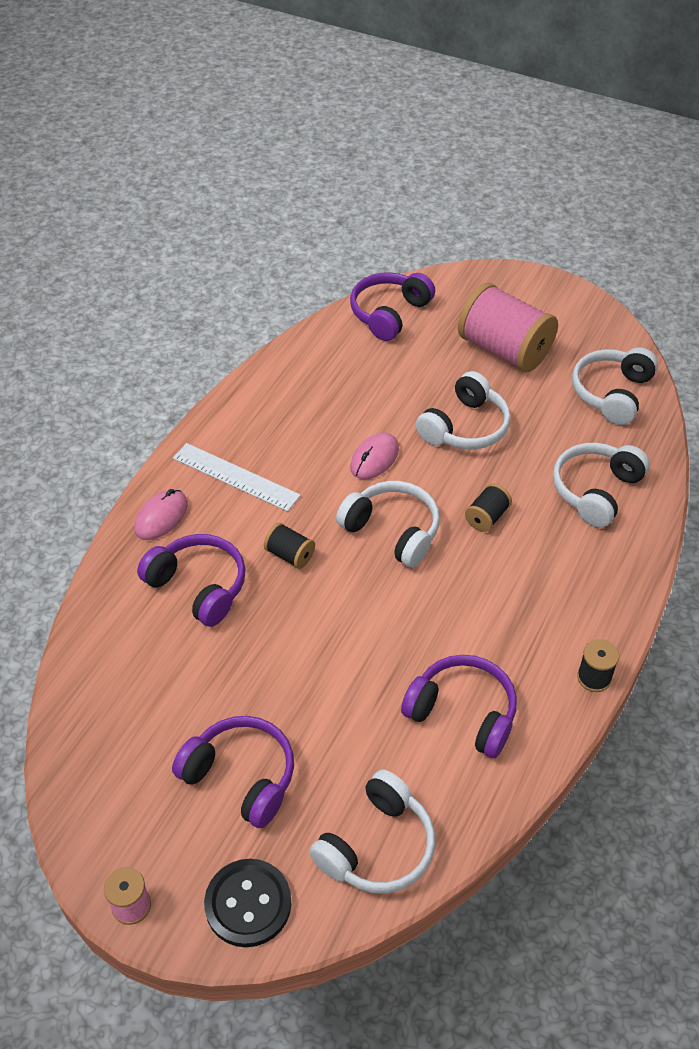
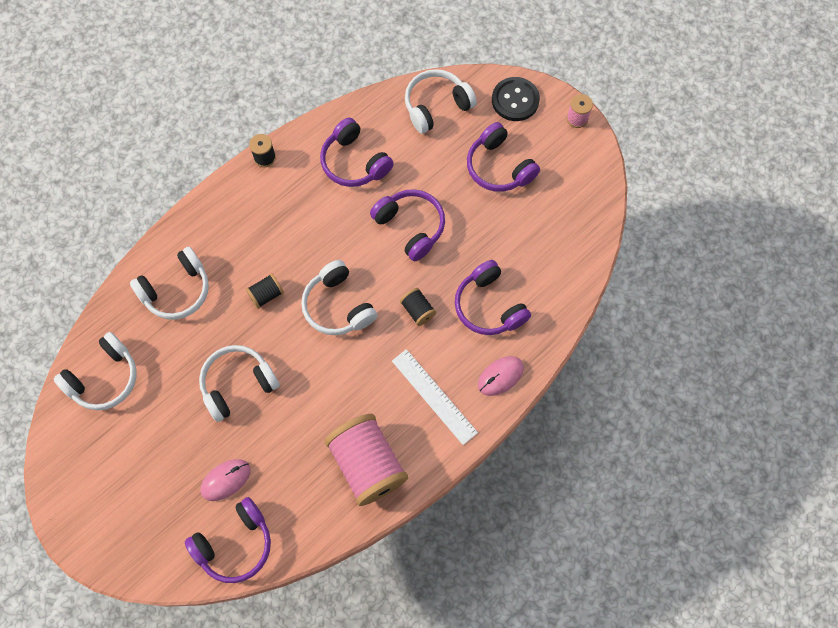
camera: 160 degrees left, 20 degrees up
pink mouse [350,433,399,479] -> pink mouse moved to [200,459,251,501]
pink spool [458,283,558,372] -> pink spool moved to [325,414,408,506]
none -> purple headphones [370,189,445,261]

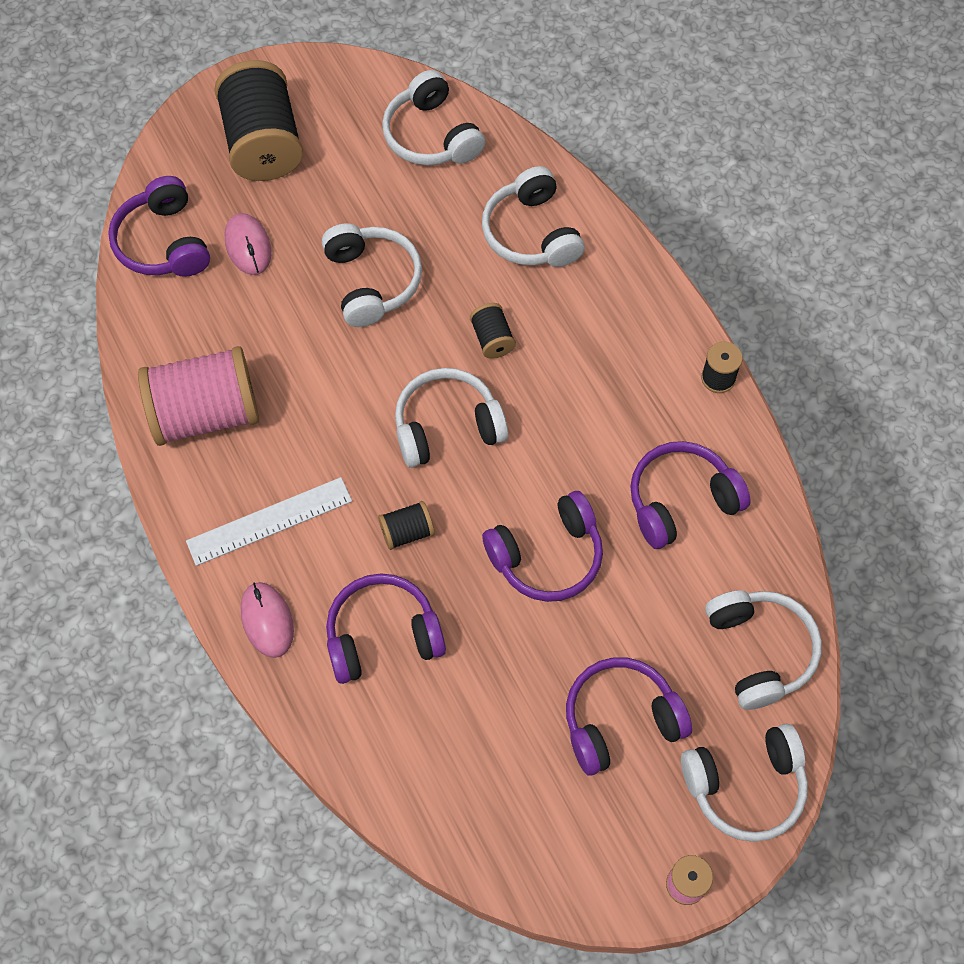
camera: 105 degrees right, 5 degrees down
black button [492,77,540,121] -> white headphones [681,724,808,842]
none -> black spool [214,60,303,181]

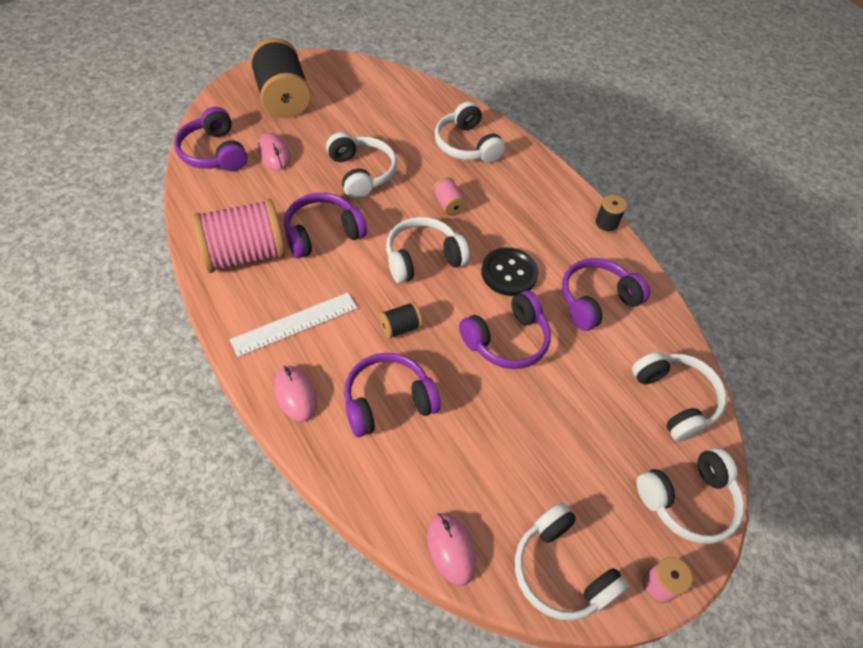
camera: 10 degrees left, 10 degrees down
white headphones [382,70,485,165] -> white headphones moved to [515,503,629,621]
black spool [470,303,516,359] -> pink spool [433,177,467,216]
purple headphones [566,657,692,776] -> purple headphones moved to [284,193,367,258]
none -> pink mouse [427,513,476,586]
none -> black button [481,248,538,296]

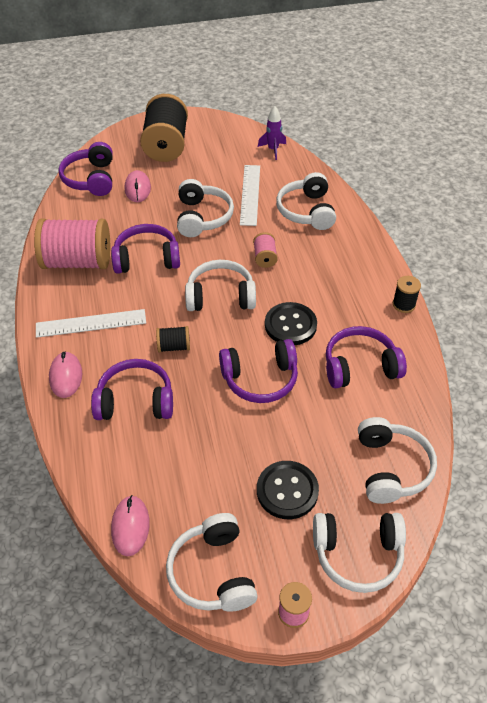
camera: 25 degrees right, 5 degrees down
none -> white ruler [240,165,260,226]
none -> black button [257,461,319,519]
none -> purple rocket [258,106,286,160]

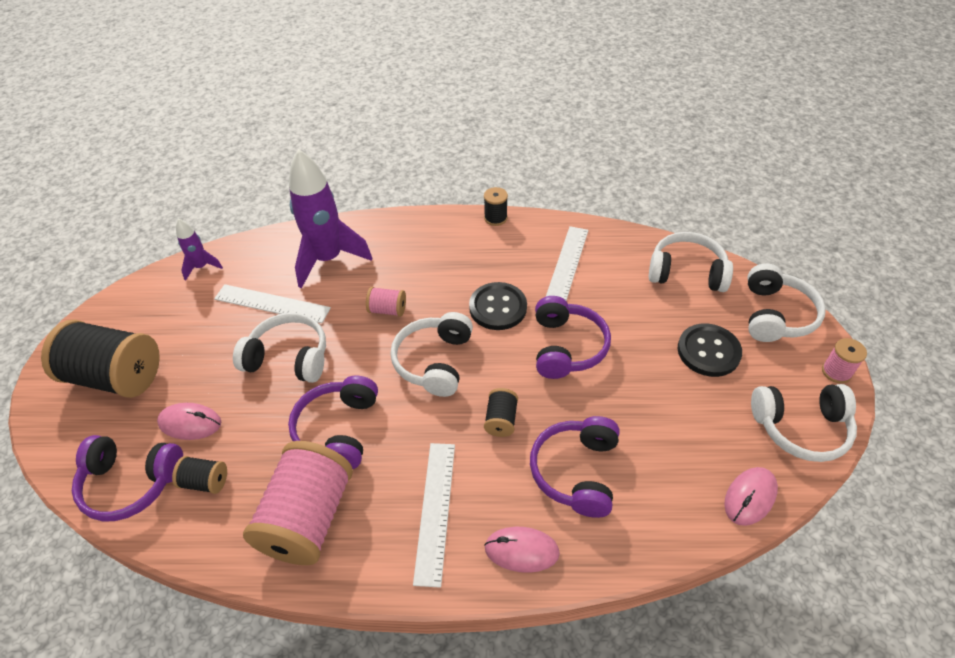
camera: 75 degrees left, 0 degrees up
pink mouse [111,495,150,556] -> pink mouse turned 60 degrees counterclockwise [724,467,778,526]
white headphones [276,172,336,230] -> purple rocket [289,149,372,288]
purple headphones [326,326,407,388] -> white ruler [546,226,588,301]
none -> black spool [172,456,227,494]

